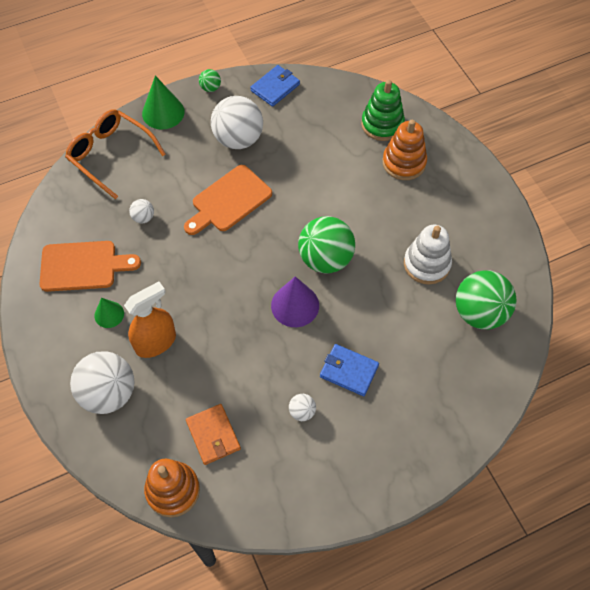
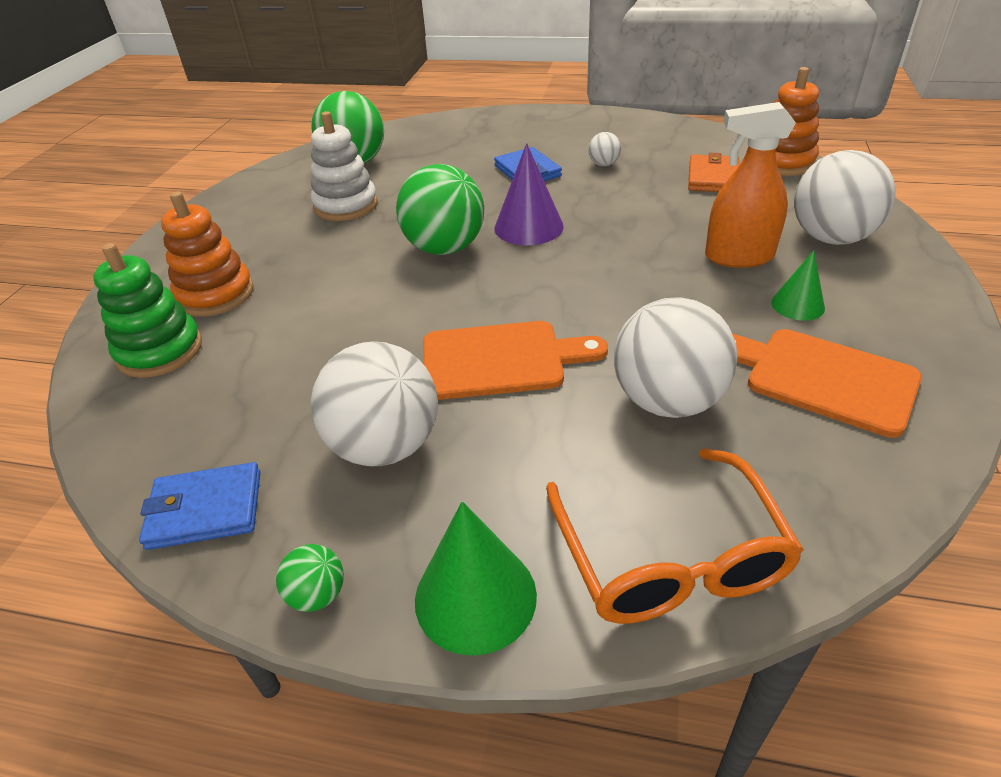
camera: 140 degrees left, 20 degrees down
white ball [129,199,154,223] -> white ball [614,297,738,418], size x2.25

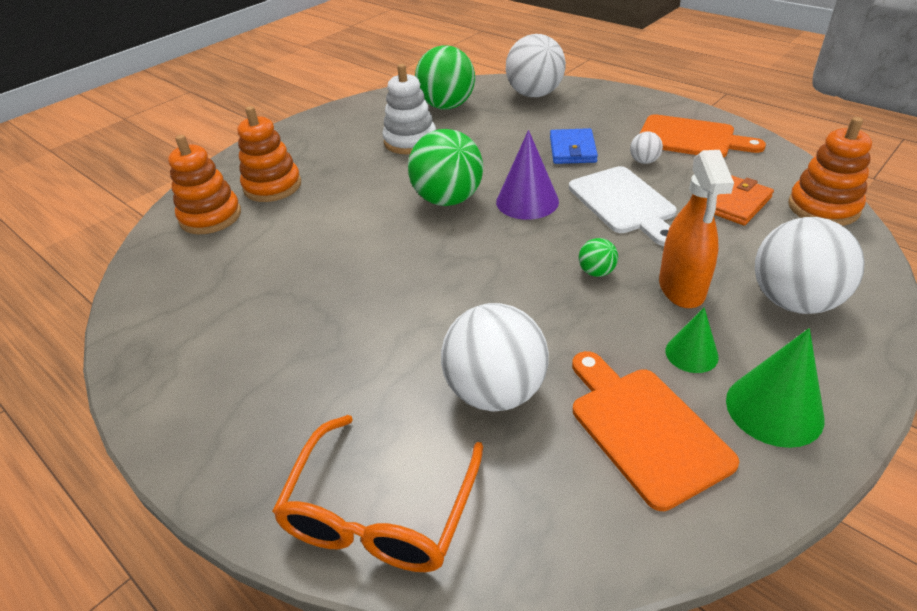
camera: 30 degrees right, 0 degrees up
green stacking toy [93,243,202,378] -> orange stacking toy [168,135,241,234]
blue wallet [139,462,260,550] -> none
green ball [276,544,344,612] -> green ball moved to [579,238,618,277]
white ball [311,341,438,466] -> white ball moved to [506,34,566,97]
green cone [415,501,537,656] -> green cone moved to [726,328,824,448]
orange cutting board [423,321,608,400] -> orange cutting board moved to [639,114,766,158]
orange spray bottle [705,102,796,268] -> orange spray bottle turned 120 degrees counterclockwise [659,150,734,308]
none -> white cutting board [569,166,677,246]

